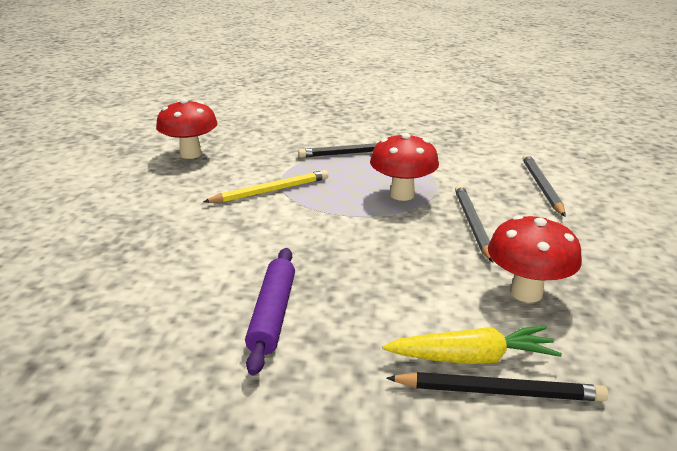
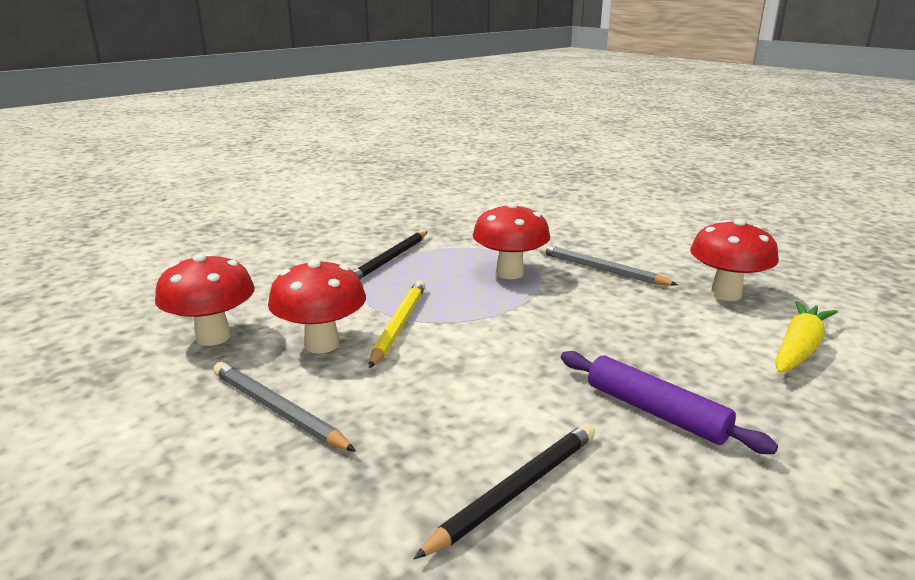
camera: 50 degrees left, 5 degrees down
black pencil [386,372,608,401] -> black pencil moved to [414,423,595,559]
grey pencil [522,154,566,217] -> grey pencil moved to [213,362,356,452]
none -> red mushroom [268,259,366,354]

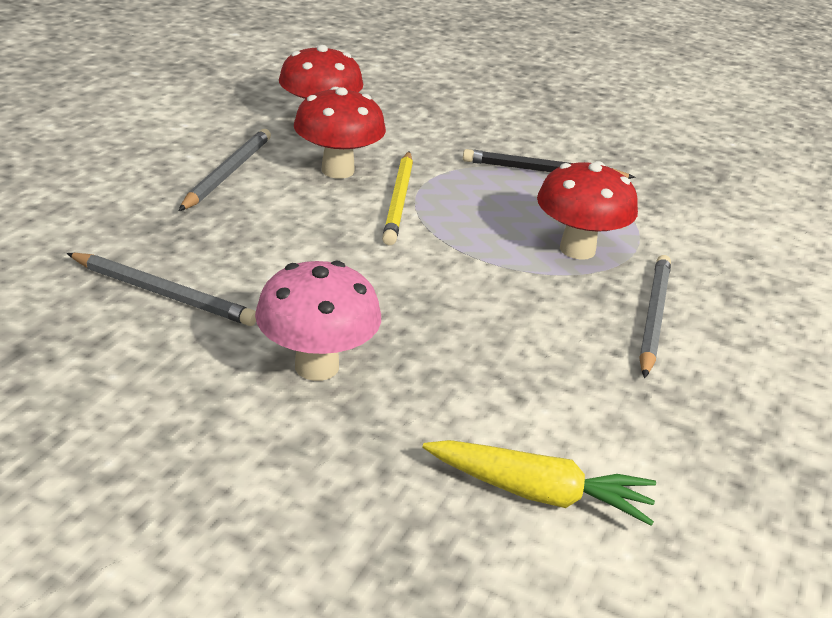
camera: 65 degrees right, 10 degrees up
yellow pencil [369,280,425,368] -> yellow pencil turned 105 degrees clockwise [382,151,413,245]
black pencil [414,423,595,559] -> grey pencil [67,253,256,326]
purple rolling pin [561,351,778,454] -> pink mushroom [255,260,381,381]
red mushroom [690,219,779,301] -> none

